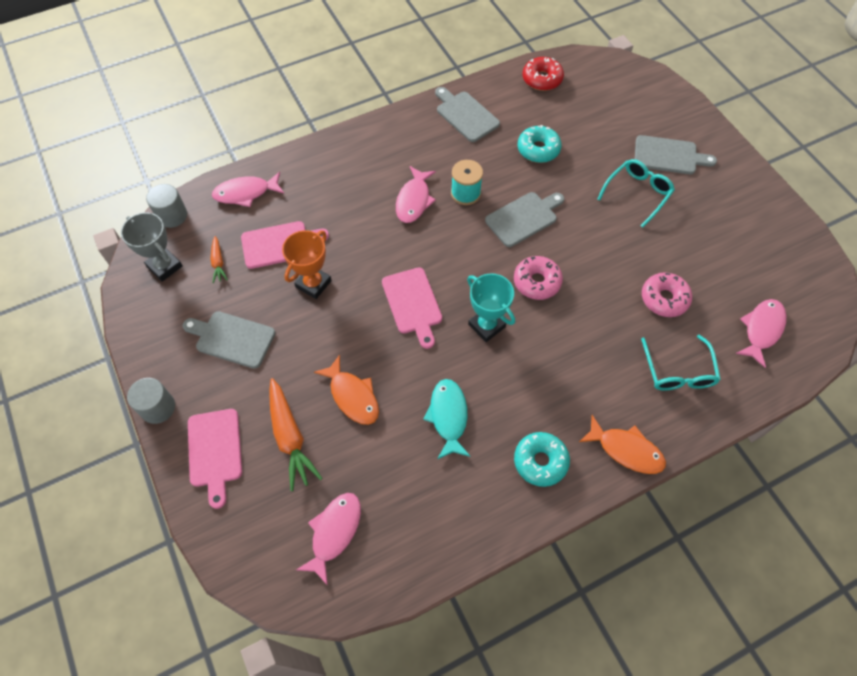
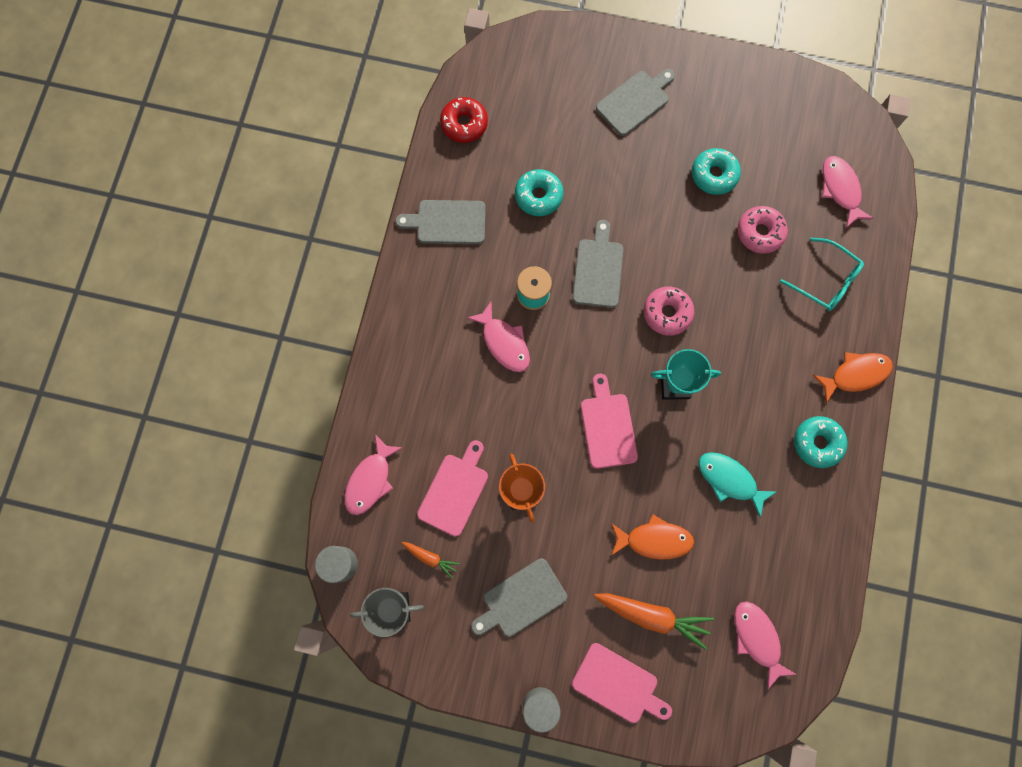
camera: 50 degrees left, 15 degrees up
pink cutting board [382,267,442,349] -> pink cutting board turned 120 degrees counterclockwise [581,374,638,469]
turquoise glasses [597,159,675,228] -> none
none -> turquoise donut [692,148,741,195]

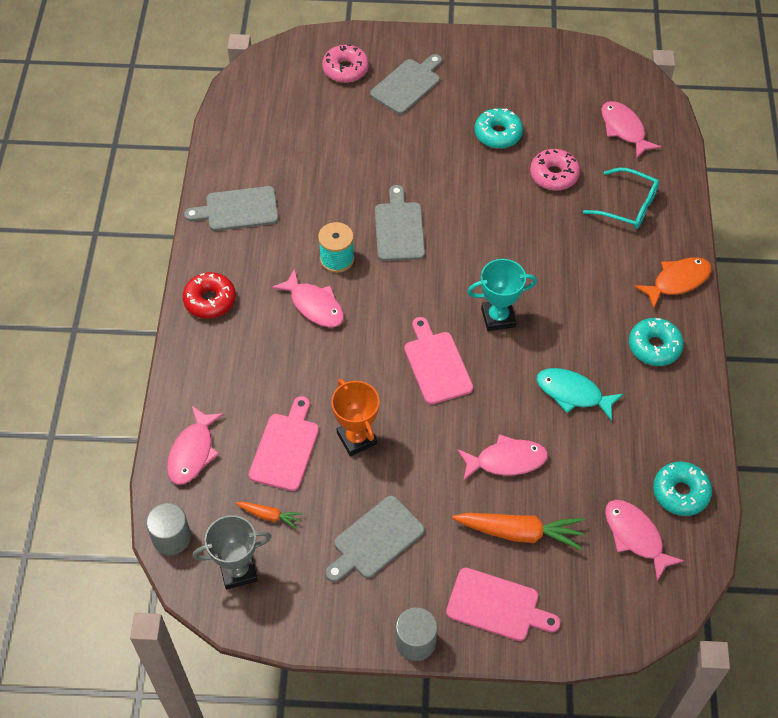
camera: 10 degrees left, 20 degrees down
red donut [440,97,488,143] -> red donut moved to [183,272,236,319]
turquoise donut [515,169,564,216] -> turquoise donut moved to [653,462,712,516]
orange fish [611,514,694,560] -> pink fish [458,434,548,481]
pink donut [644,287,694,336] -> pink donut moved to [322,44,369,83]

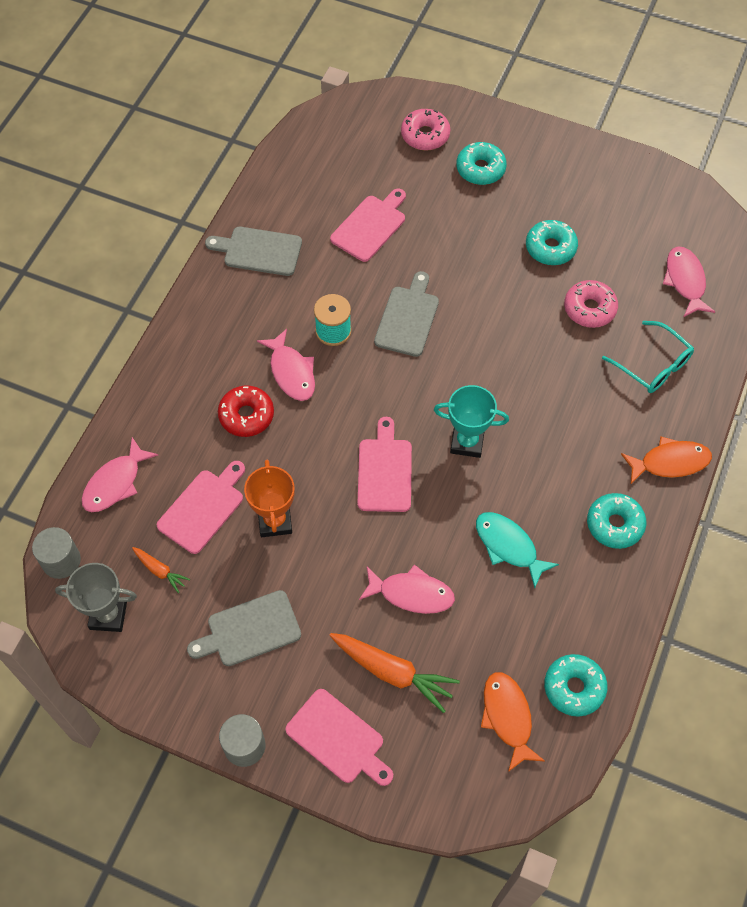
camera: 20 degrees right, 5 degrees up
red donut [183,272,236,319] -> red donut moved to [218,386,274,437]
grey cutting board [370,54,442,114] -> turquoise donut [456,142,507,185]
pink fish [605,500,684,581] -> orange fish [481,672,545,772]
none -> pink cutting board [330,189,406,262]

